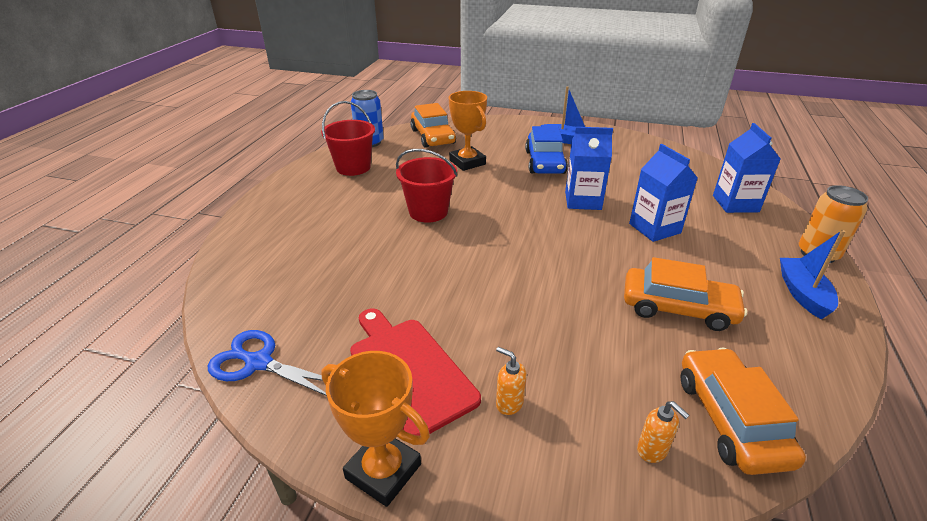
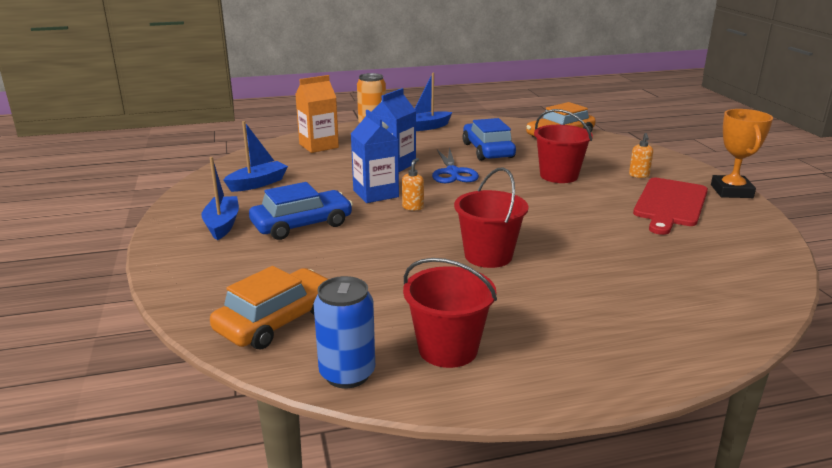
camera: 120 degrees left, 10 degrees down
blue scissors [208,330,327,396] -> blue scissors moved to [432,147,479,183]
orange trophy [449,91,487,171] -> none
orange car [624,257,747,331] -> blue car [463,118,516,161]
orange soap dispenser [637,401,690,463] -> orange soap dispenser moved to [402,158,424,211]
blue carton [713,123,781,213] -> orange carton [295,75,339,153]
none -> blue boat [223,121,288,192]
none -> red bucket [534,109,593,183]

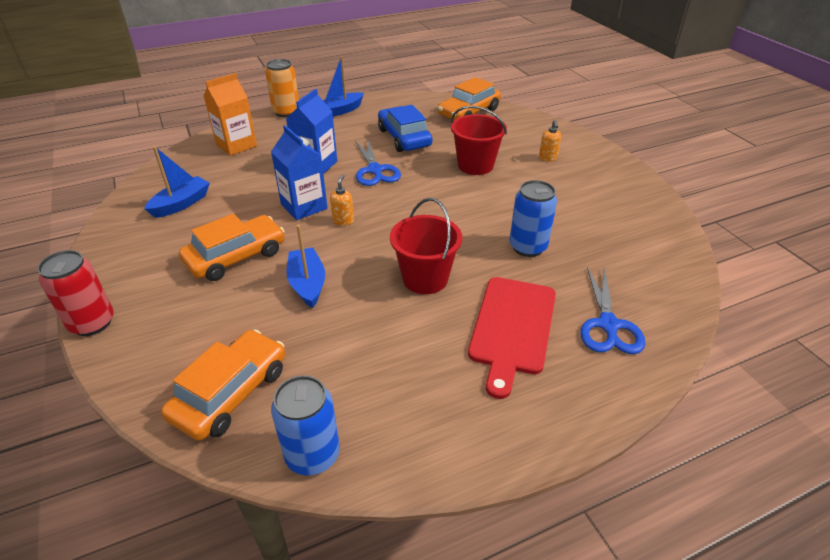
camera: 10 degrees left, 15 degrees up
blue boat [201,157,239,240] -> blue boat moved to [286,224,325,308]
blue car [249,182,353,240] -> orange car [179,214,285,281]
red bucket [403,258,497,368] -> none
red cutting board [633,178,708,235] -> red cutting board moved to [468,277,556,399]
orange trophy [711,109,773,198] -> none
none -> red can [37,250,114,336]
none -> blue can [509,180,557,257]
none -> blue scissors [580,267,646,354]

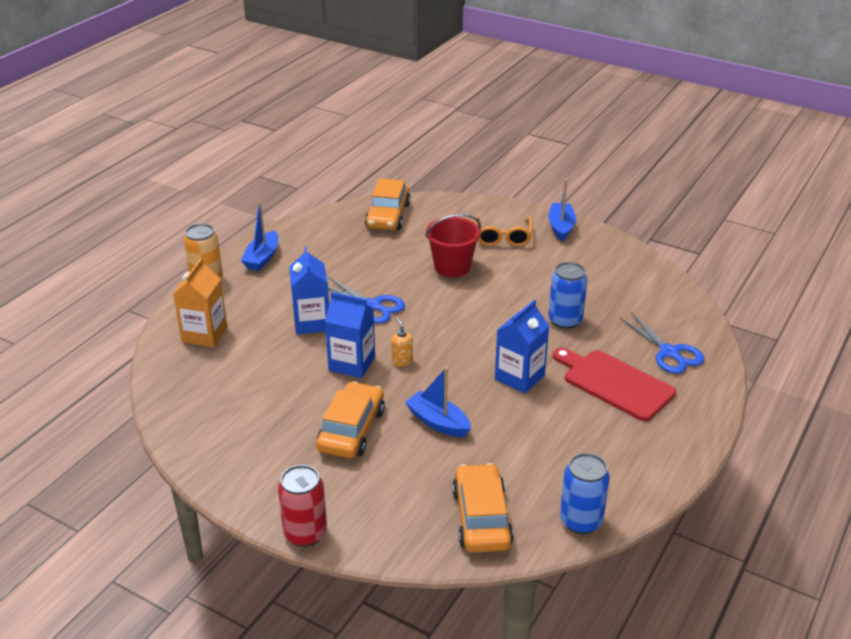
camera: 35 degrees left, 5 degrees down
blue boat [144,146,210,218] -> blue boat moved to [548,179,576,241]
blue car [378,105,433,152] -> none
red bucket [390,198,462,294] -> blue carton [495,300,549,394]
red cutting board [468,277,556,399] -> red cutting board turned 150 degrees clockwise [553,348,676,421]
orange soap dispenser [539,120,561,161] -> orange glasses [474,216,533,246]

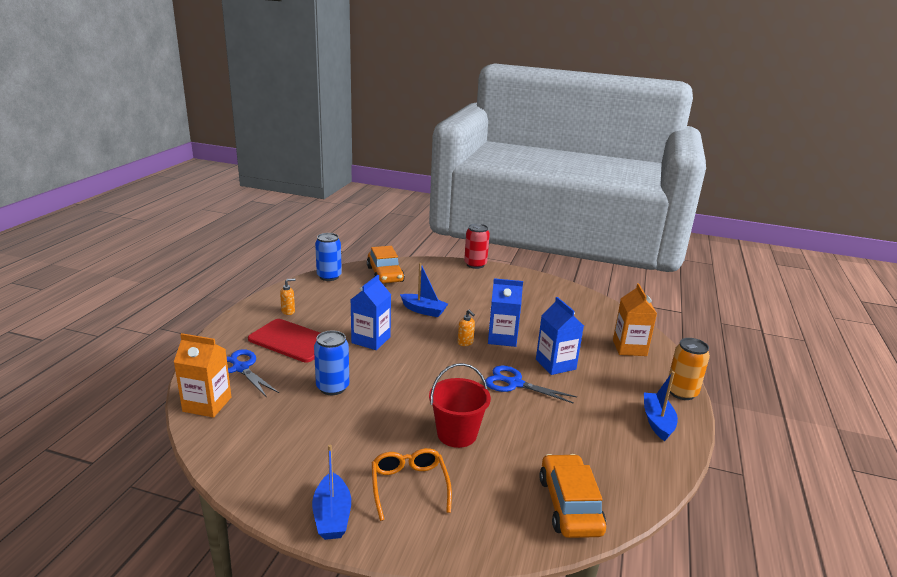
camera: 165 degrees right, 10 degrees down
orange car [316,381,385,458] -> none
none -> orange carton [174,333,231,418]
none -> orange soap dispenser [280,279,296,315]

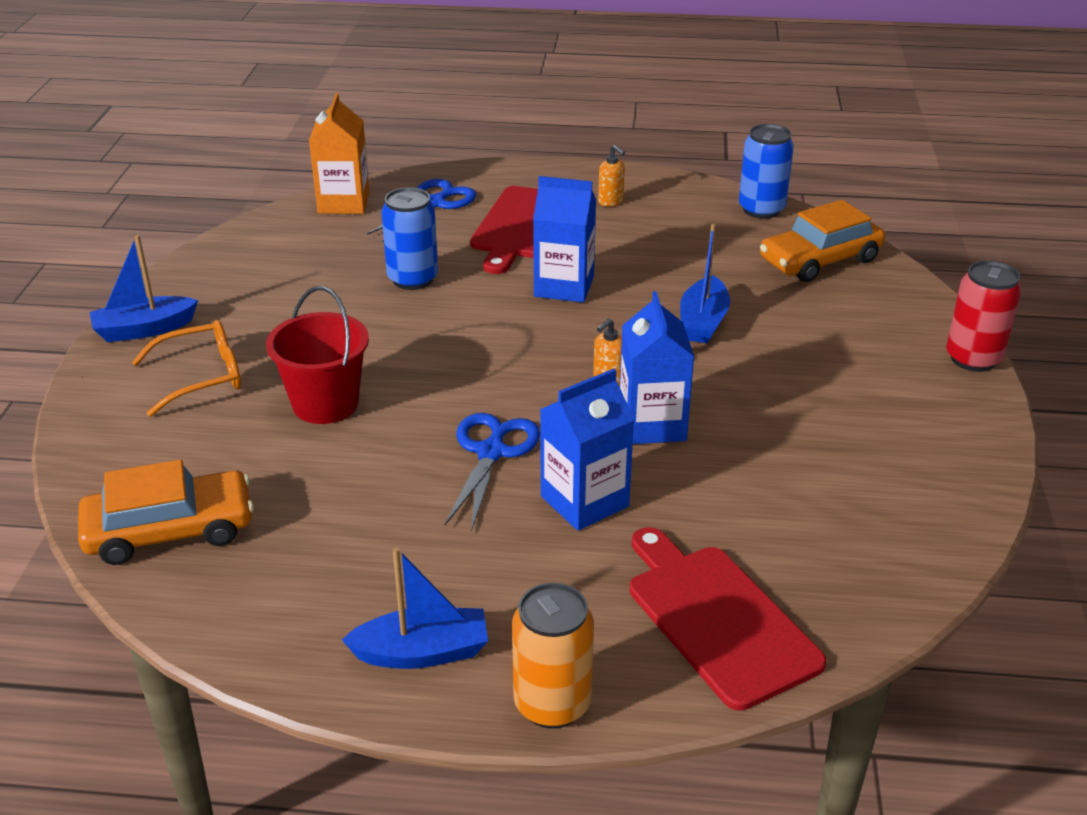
camera: 80 degrees right, 10 degrees up
orange carton [613,283,657,356] -> red cutting board [629,527,826,711]

